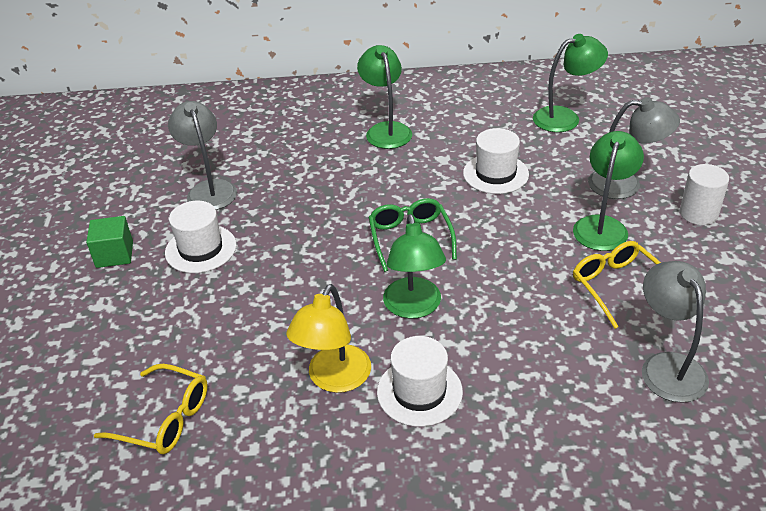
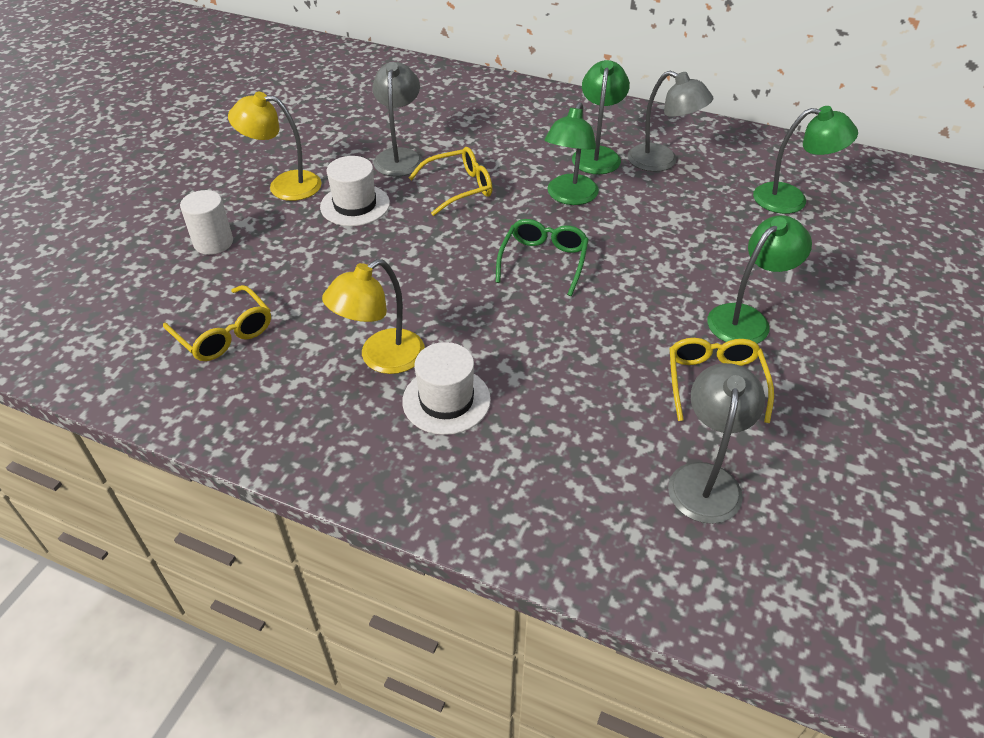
camera: 25 degrees right, 5 degrees up
green cube [86,216,133,268] -> yellow lamp [228,92,322,201]
green lamp [383,214,446,319] -> green lamp moved to [545,102,599,205]
white hat [463,128,529,194] -> none
grey lamp [588,97,680,199] -> grey lamp moved to [627,71,713,172]
white cylinder [680,164,729,225] -> white cylinder moved to [180,190,233,255]
none -> yellow glasses [409,147,492,216]

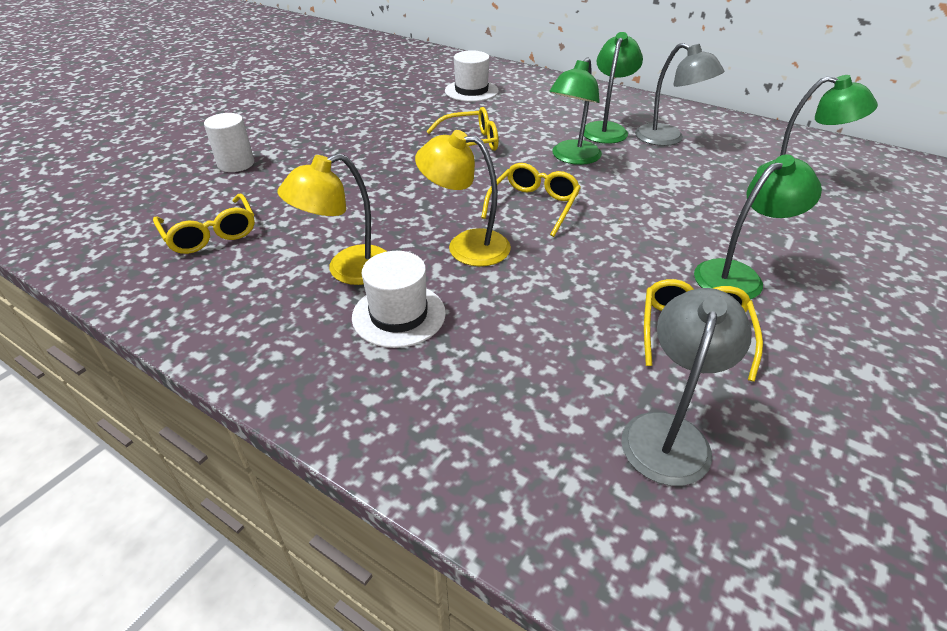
camera: 10 degrees right, 5 degrees down
yellow lamp [228,92,322,201] -> yellow lamp moved to [415,130,511,266]
white hat [320,156,390,226] -> white hat moved to [445,50,499,102]
grey lamp [372,62,423,177] -> none
green glasses [496,219,589,296] -> yellow glasses [481,163,581,237]

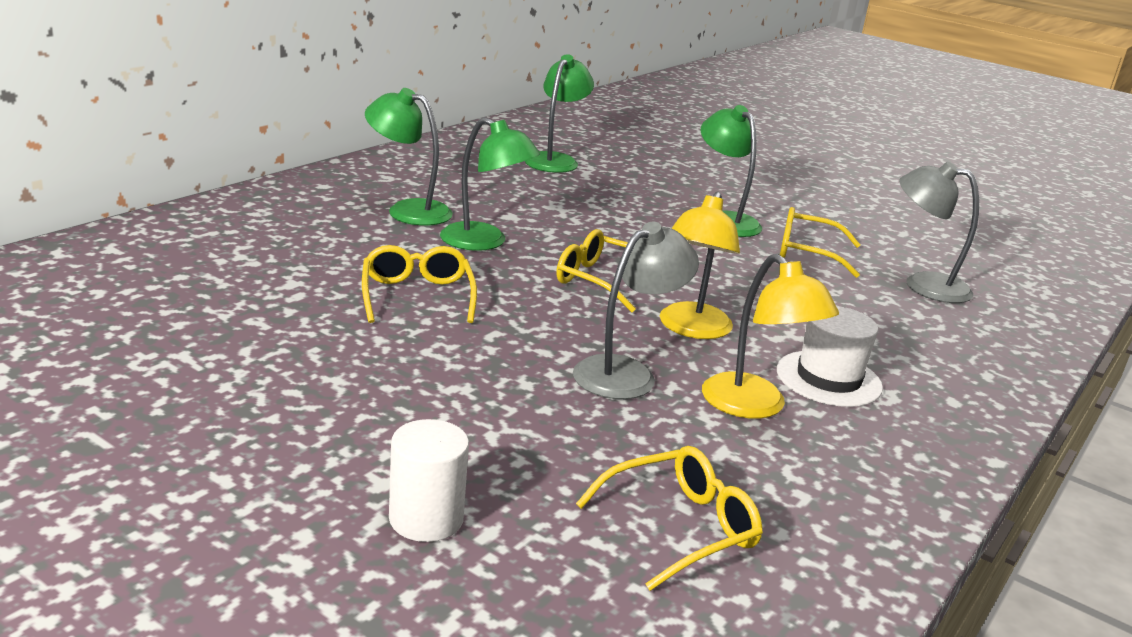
camera: 90 degrees left, 15 degrees down
white hat [445,50,499,102] -> none
grey lamp [635,43,724,146] -> grey lamp moved to [573,222,699,399]

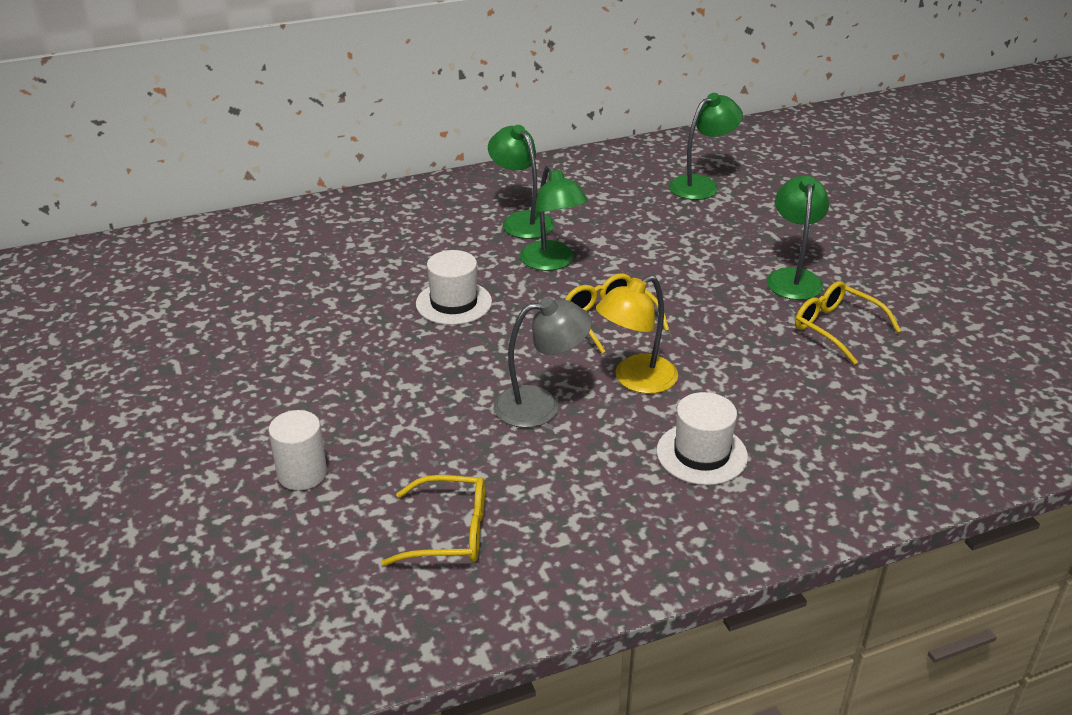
camera: 35 degrees right, 10 degrees up
yellow glasses [362,245,477,323] -> white hat [416,250,492,325]
yellow lamp [702,254,839,419] -> none
grey lamp [899,162,979,303] -> none

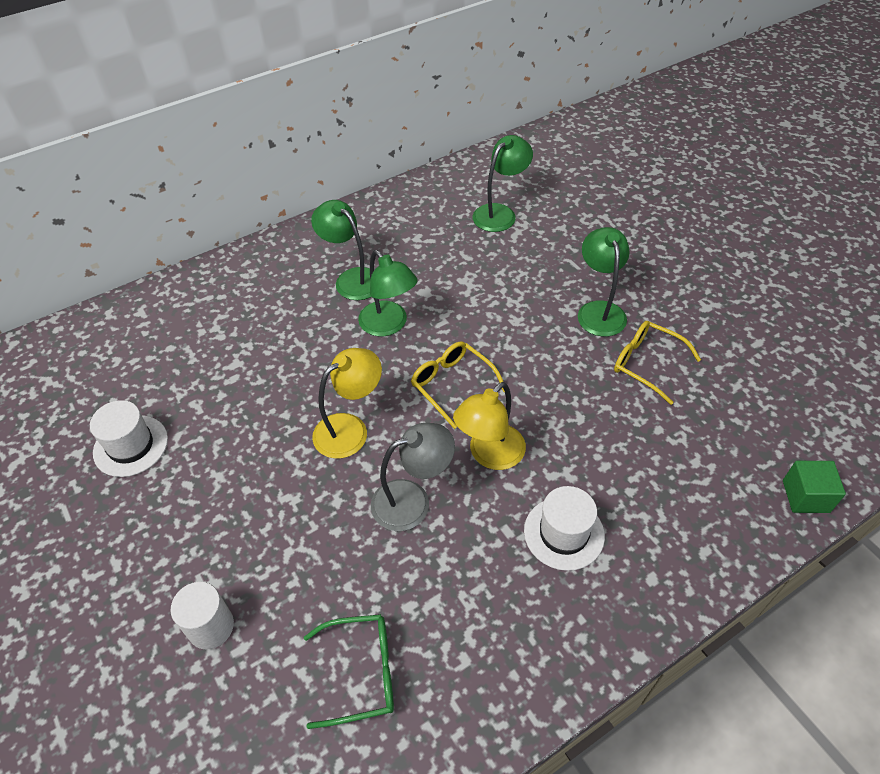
camera: 10 degrees left, 15 degrees up
yellow glasses [381,475,485,566] -> green glasses [304,614,394,729]
white hat [416,250,492,325] -> white hat moved to [90,400,168,477]
none -> yellow lamp [312,348,382,459]
none -> green cube [783,461,846,513]

